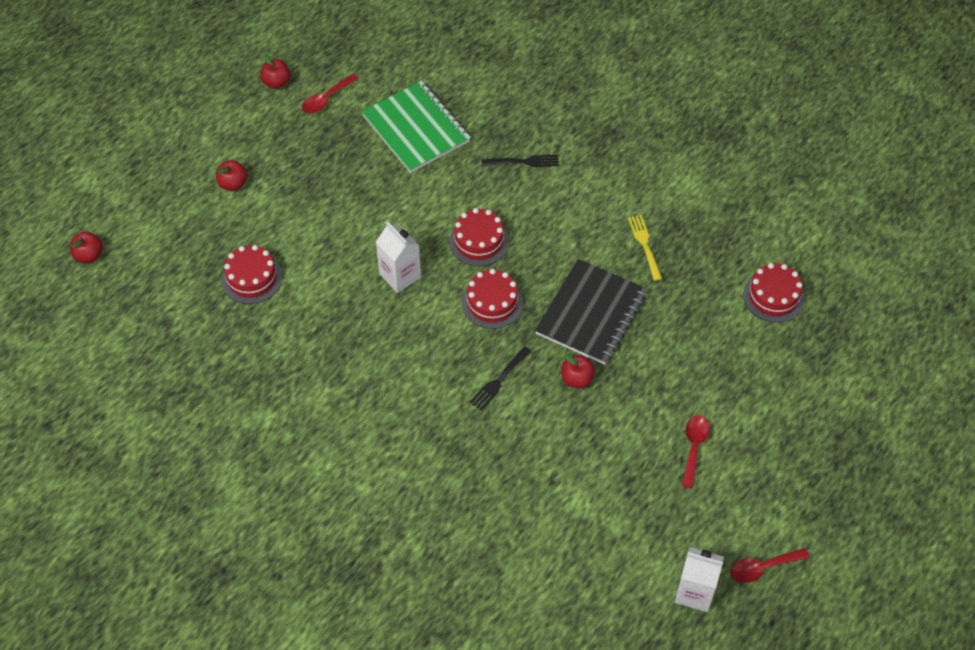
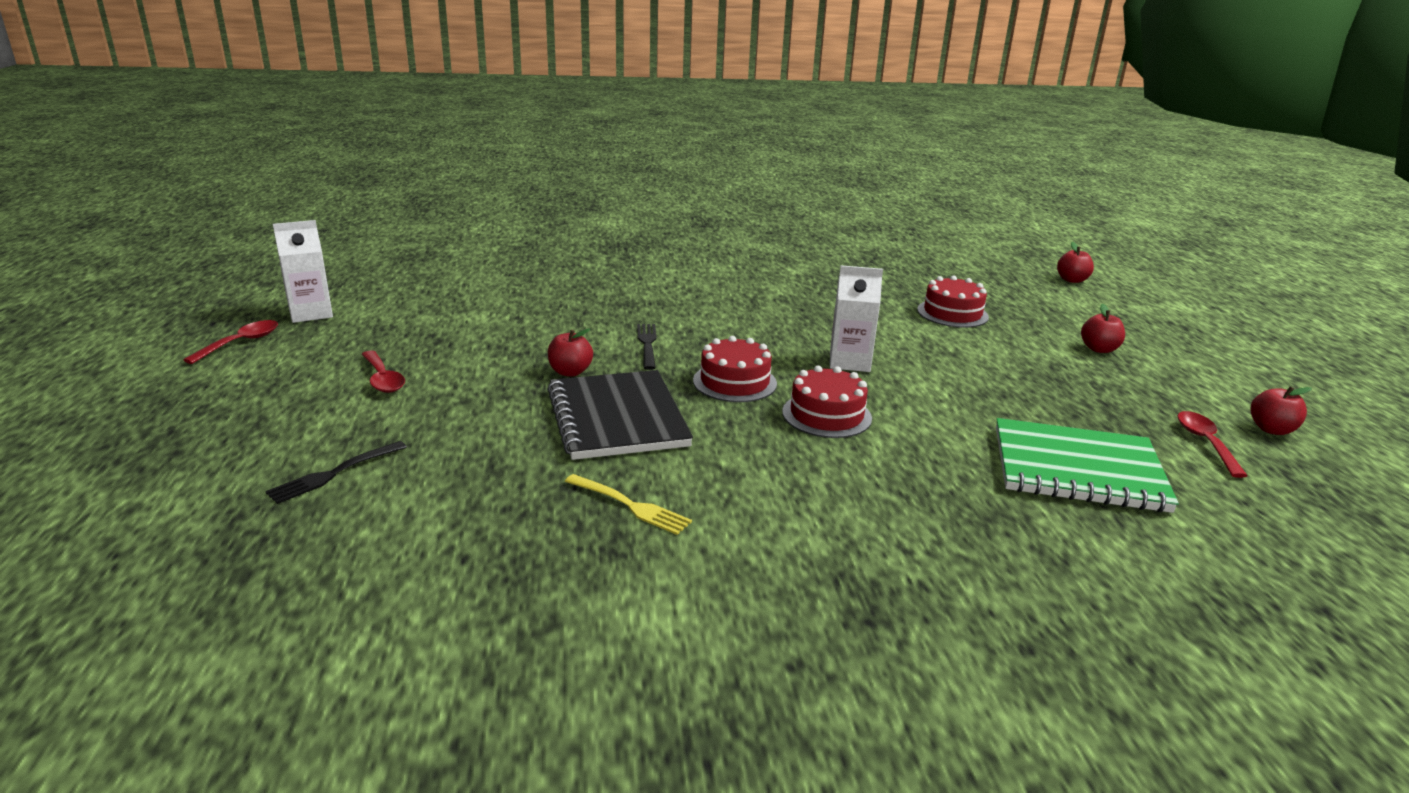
camera: 135 degrees right, 30 degrees down
black fork [482,154,559,167] -> black fork moved to [265,441,407,504]
red cake [743,263,805,323] -> none

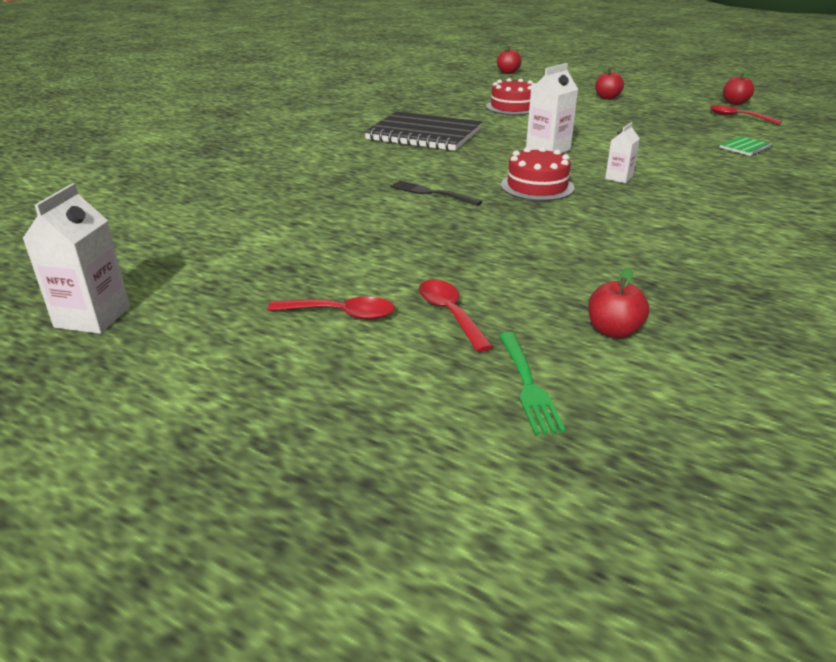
camera: 50 degrees left, 5 degrees up
red spoon [183,320,278,364] -> red spoon moved to [419,279,493,352]
black fork [265,441,407,504] -> green fork [499,332,566,435]
black notebook [547,370,693,460] -> black notebook moved to [364,111,482,151]
red apple [548,328,593,377] -> red apple moved to [588,267,649,339]
yellow fork [565,474,692,535] -> none
red cake [782,366,872,438] -> white carton [605,122,640,183]
green notebook [996,418,1179,513] -> green notebook [719,136,773,156], size x0.41

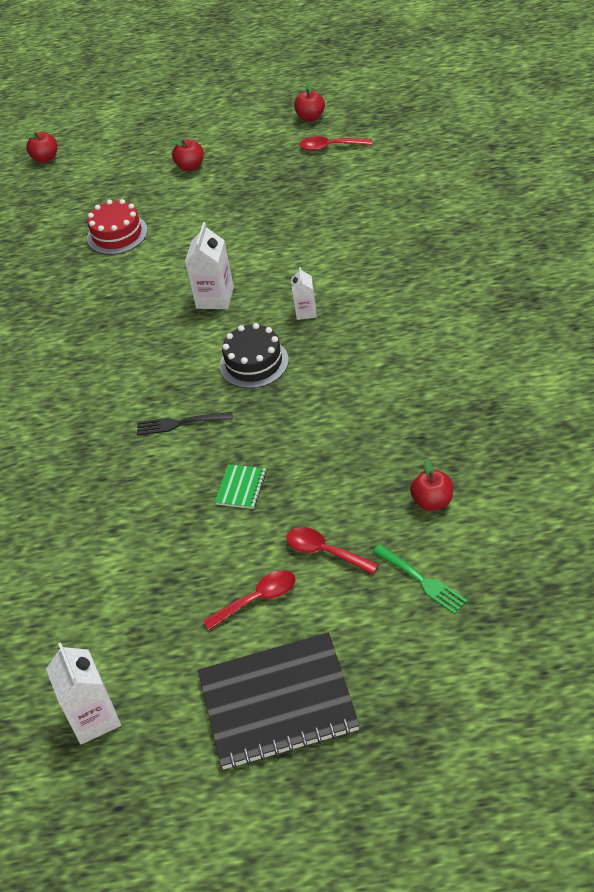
camera: 30 degrees left, 15 degrees up
black notebook [364,111,482,151] -> black notebook moved to [198,632,359,770]
red cake [501,147,574,201] -> black cake [220,323,289,388]
green notebook [719,136,773,156] -> green notebook moved to [215,464,267,509]

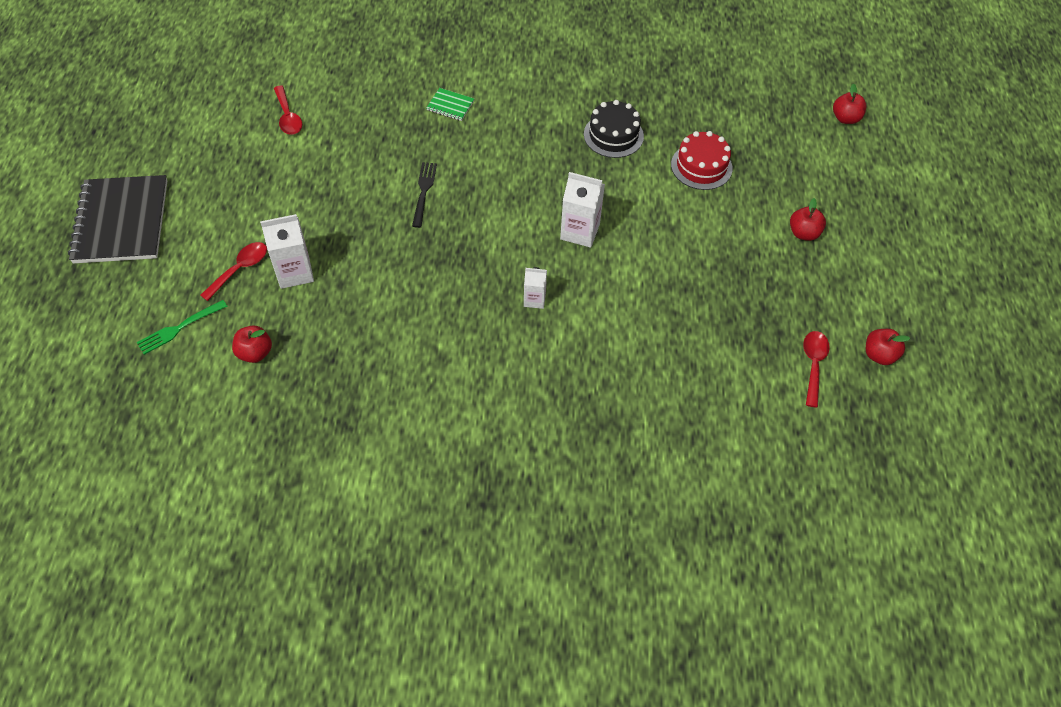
camera: 90 degrees right, 10 degrees up
white carton [46,642,121,744] -> white carton moved to [260,214,314,289]
red spoon [203,570,296,630] -> red spoon moved to [274,86,302,135]
green notebook [215,464,267,509] -> green notebook moved to [426,88,474,121]
black cake [220,323,289,388] -> black cake moved to [584,100,644,158]

